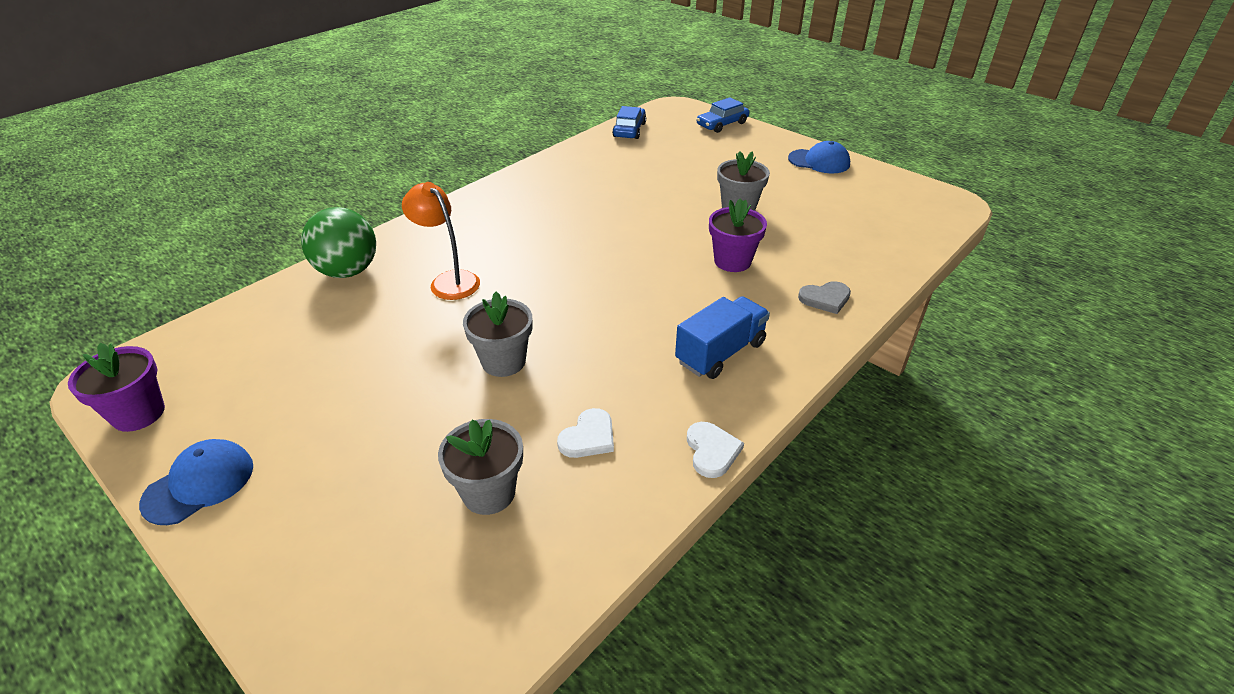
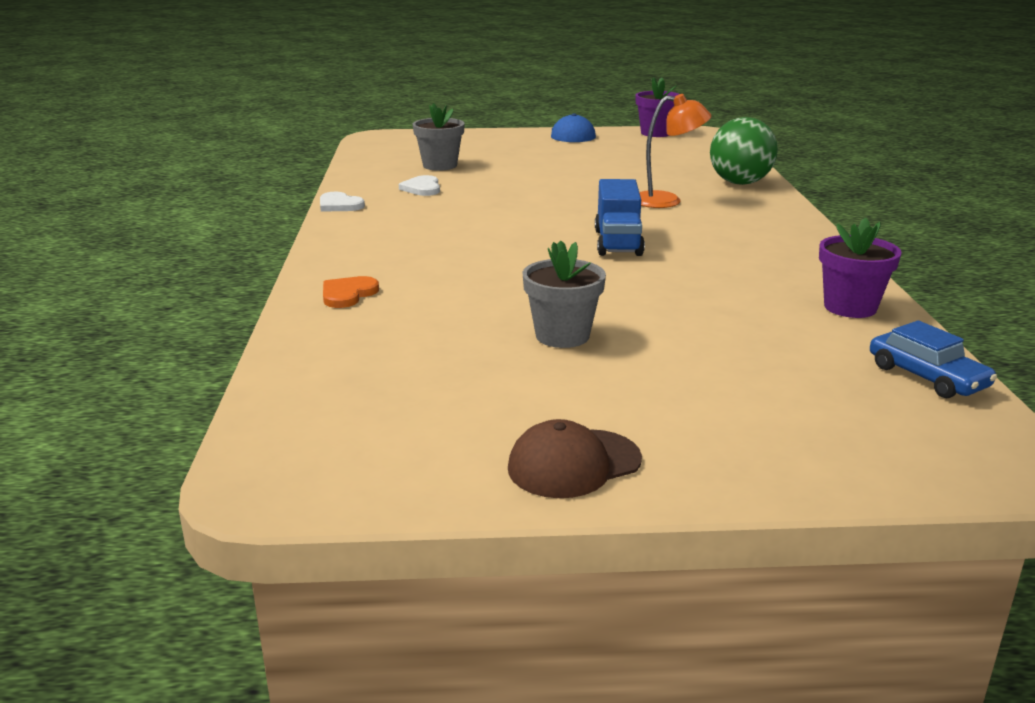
camera: 135 degrees right, 15 degrees down
grey flower pot [463,292,532,377] -> none
blue truck [675,296,770,379] -> blue truck moved to [595,179,645,256]
blue car [697,97,749,133] -> none
purple flower pot [709,198,767,272] -> purple flower pot moved to [819,218,902,318]
blue cap [788,141,850,173] -> brown cap [508,419,642,498]
grey heart [798,281,851,314] -> orange heart [323,276,379,308]

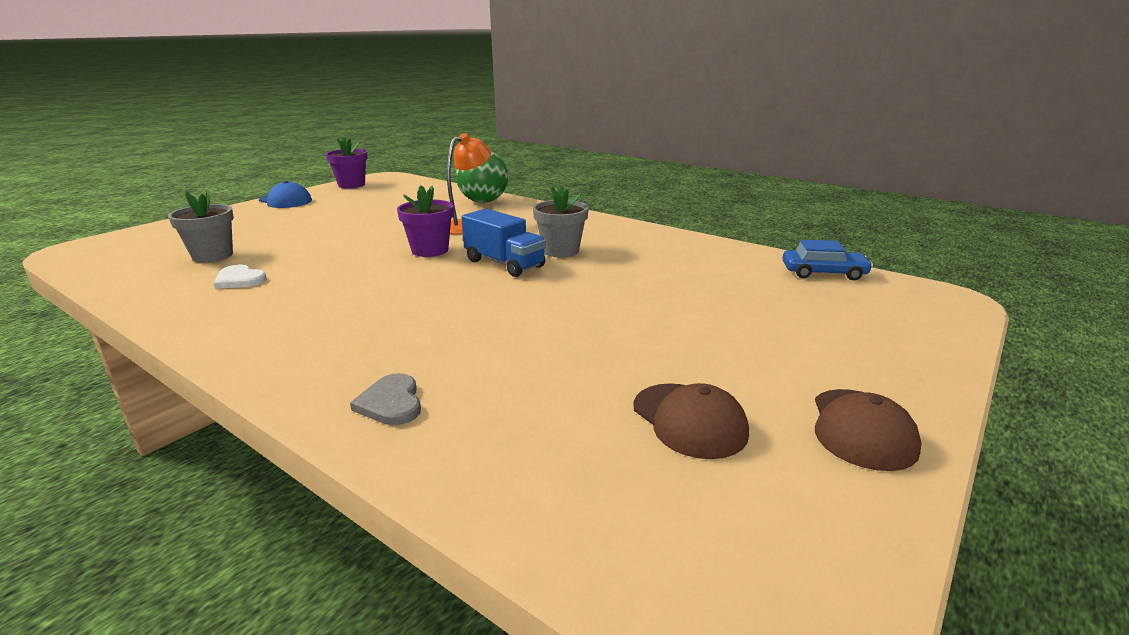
camera: 50 degrees left, 0 degrees up
white heart [320,192,365,212] -> none
orange heart [323,276,379,308] -> grey heart [350,373,421,425]
grey flower pot [522,240,606,348] -> grey flower pot moved to [533,185,589,257]
purple flower pot [819,218,902,318] -> purple flower pot moved to [397,185,454,257]
none -> brown cap [634,383,749,459]

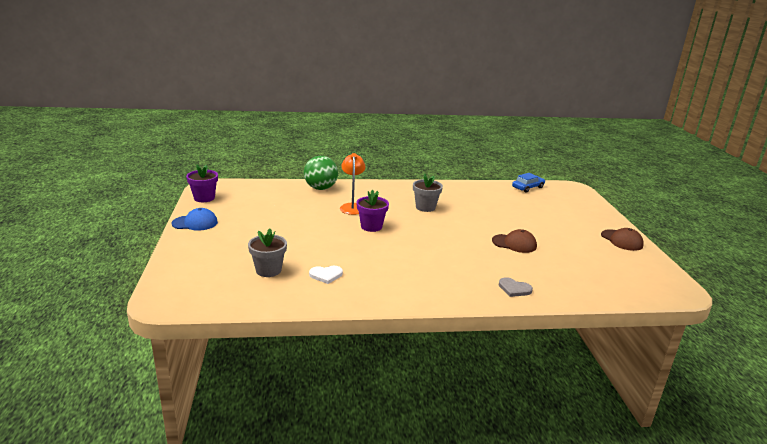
camera: 45 degrees left, 0 degrees up
blue truck [461,209,546,277] -> none
brown cap [634,383,749,459] -> brown cap moved to [492,229,537,253]

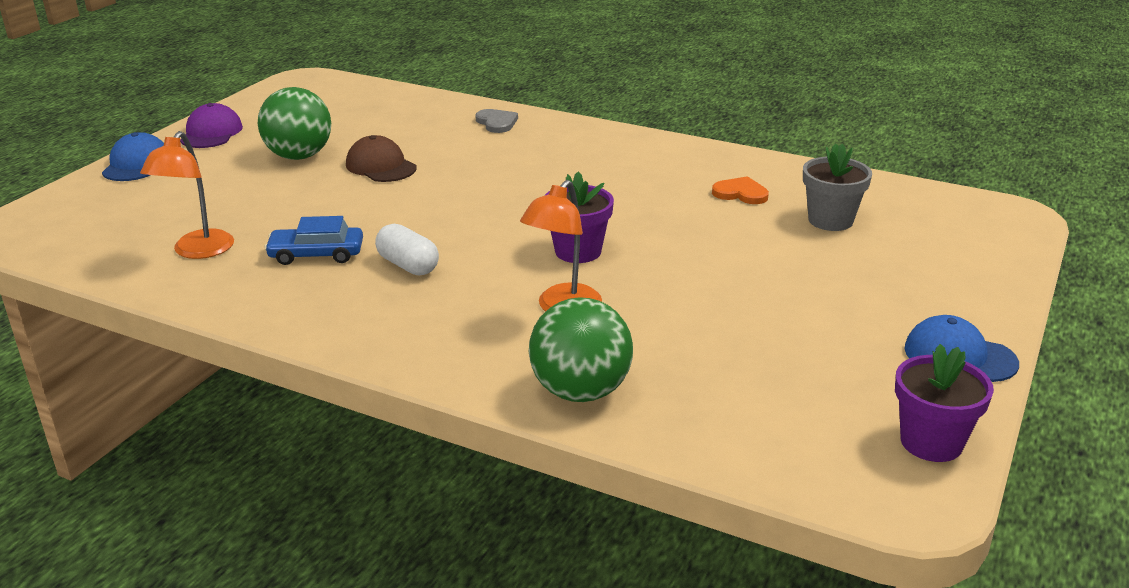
camera: 145 degrees left, 5 degrees up
white heart [309,266,343,284] -> orange heart [712,176,769,204]
grey flower pot [413,174,443,212] -> white capsule [375,224,439,275]
blue car [512,173,545,192] -> blue car moved to [264,216,363,265]
brown cap [601,228,644,251] -> purple cap [180,103,243,148]
none -> blue cap [102,132,164,181]
none -> orange lamp [140,131,234,259]
none -> green ball [258,87,331,160]

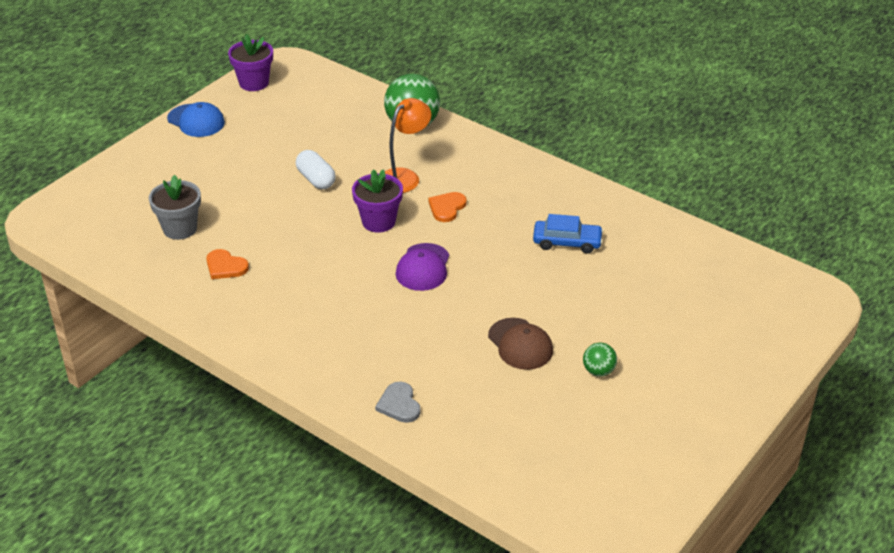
camera: 170 degrees left, 10 degrees up
blue cap [102,132,164,181] -> none
orange lamp [140,131,234,259] -> none
purple cap [180,103,243,148] -> purple cap moved to [396,243,449,291]
green ball [258,87,331,160] -> green ball [583,343,617,377], size x0.49
white capsule [375,224,439,275] -> white capsule moved to [296,150,336,189]
none -> orange heart [428,192,467,222]

